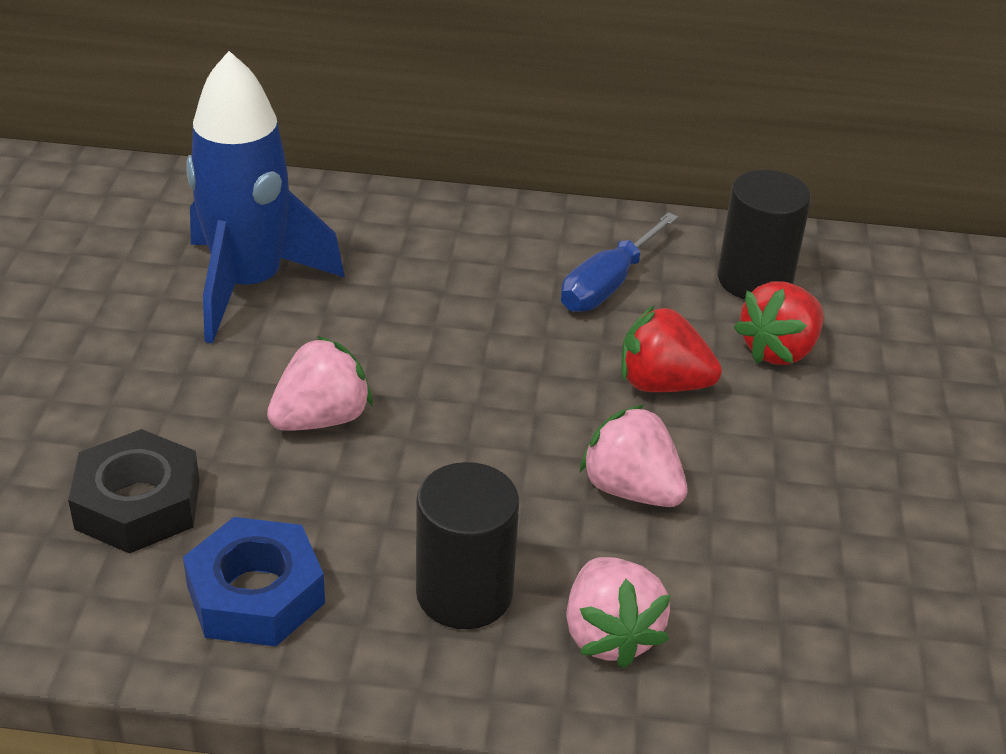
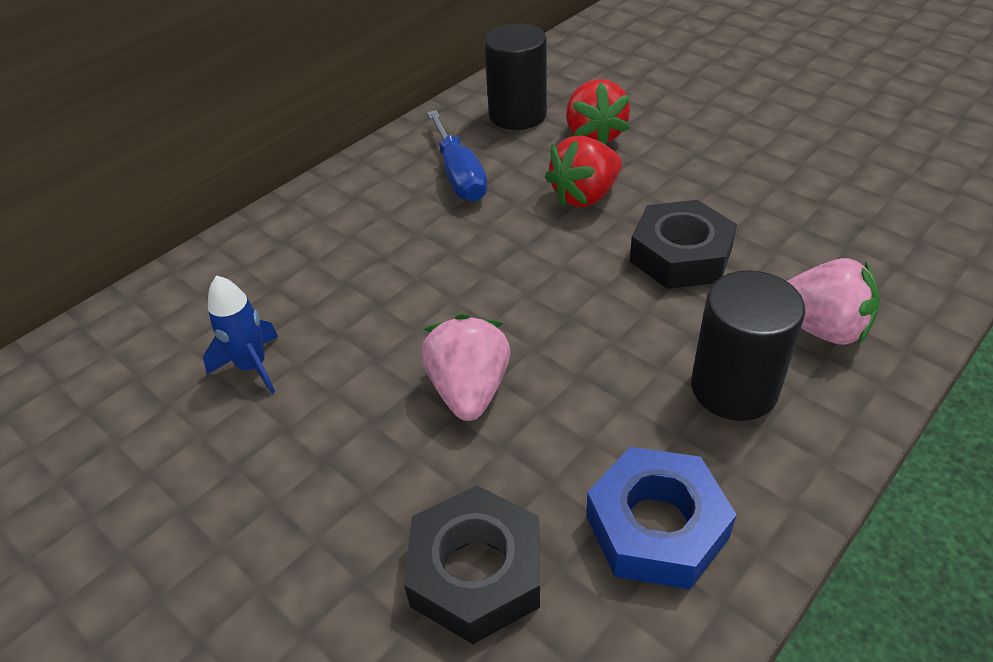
camera: 50 degrees left, 5 degrees up
blue rocket [186,51,345,344] -> blue rocket [203,275,278,394], size x0.46
pink strawberry [579,404,688,507] -> black nut [630,200,737,289]

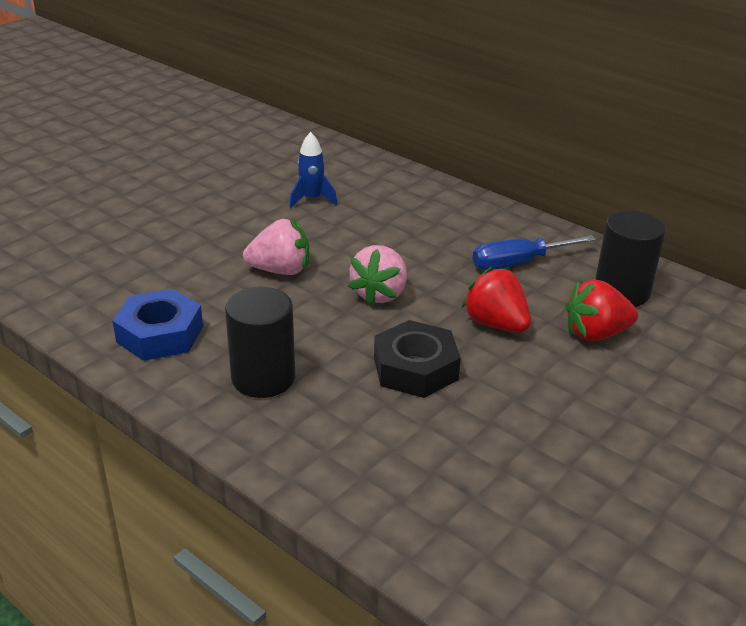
camera: 85 degrees right, 10 degrees down
black nut [404,485,540,644] -> none
pink strawberry [787,258,880,345] -> pink strawberry moved to [348,245,407,306]

